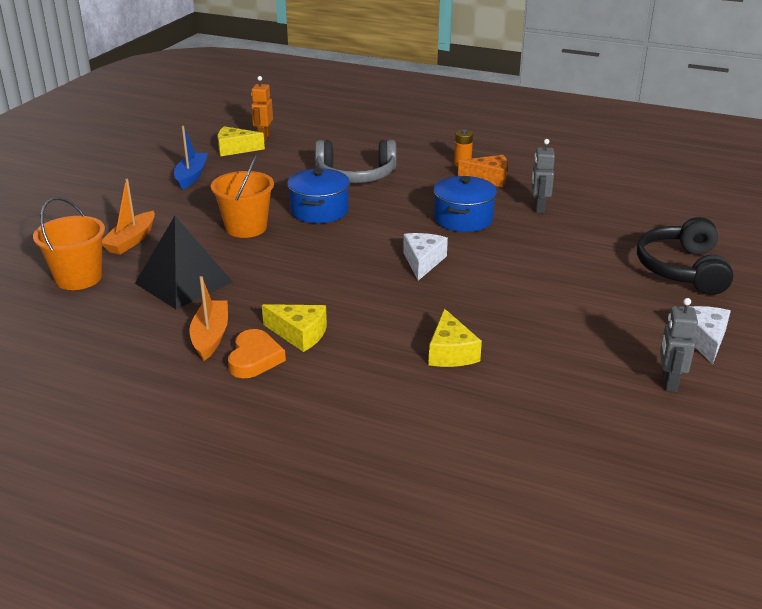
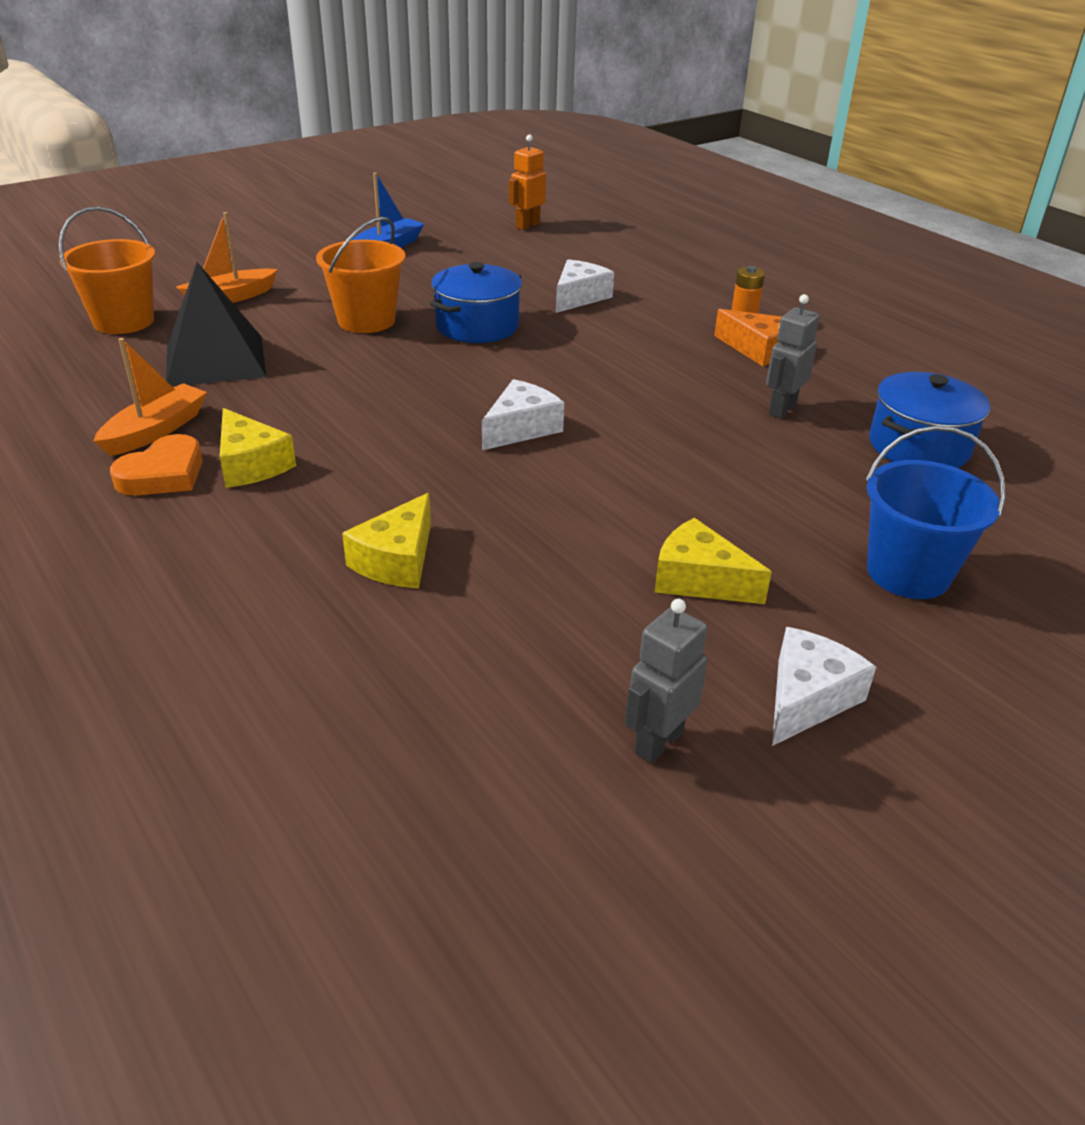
camera: 30 degrees right, 5 degrees up
yellow cheese [218,126,265,156] -> yellow cheese moved to [655,518,772,604]
grey headphones [315,140,396,183] -> white cheese [556,259,614,313]
blue pot [433,176,497,232] -> blue pot moved to [869,372,990,468]
black headphones [637,217,733,295] -> blue bucket [866,426,1006,599]

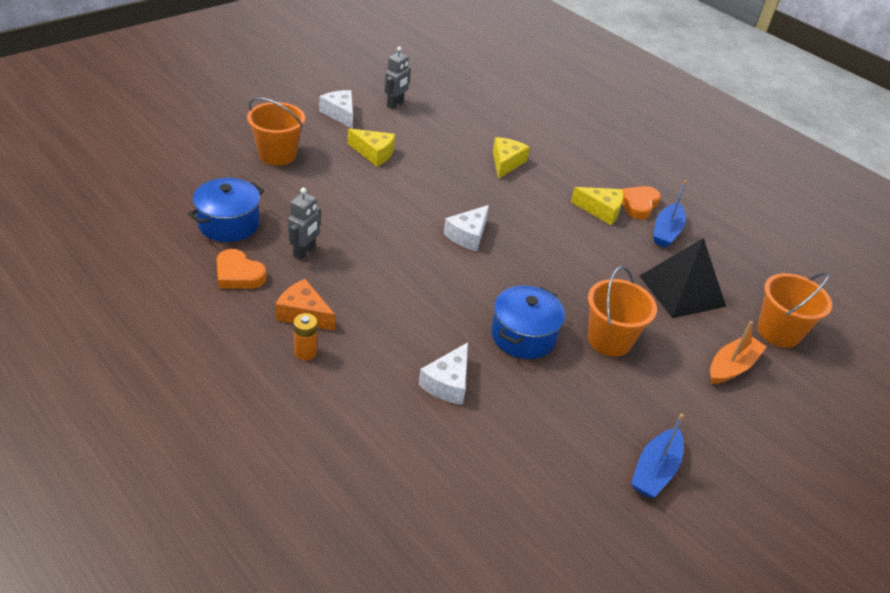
camera: 170 degrees right, 5 degrees up
orange boat [94,338,207,456] -> blue boat [653,180,687,247]
yellow cheese [220,408,296,488] -> yellow cheese turned 150 degrees clockwise [571,187,623,225]
orange robot [509,135,546,230] -> none
white cheese [772,627,876,746] -> white cheese turned 120 degrees clockwise [319,90,353,129]
blue bucket [866,426,1006,599] -> orange bucket [247,97,305,165]
none -> orange heart [216,249,267,289]

